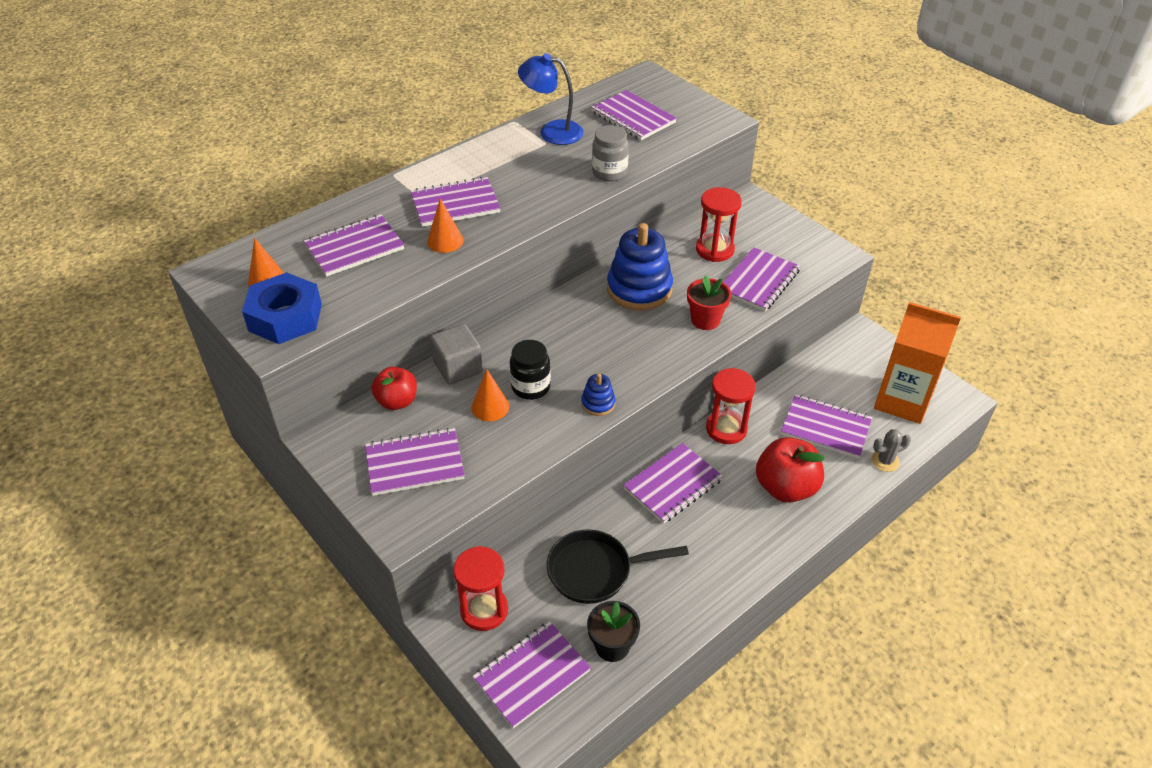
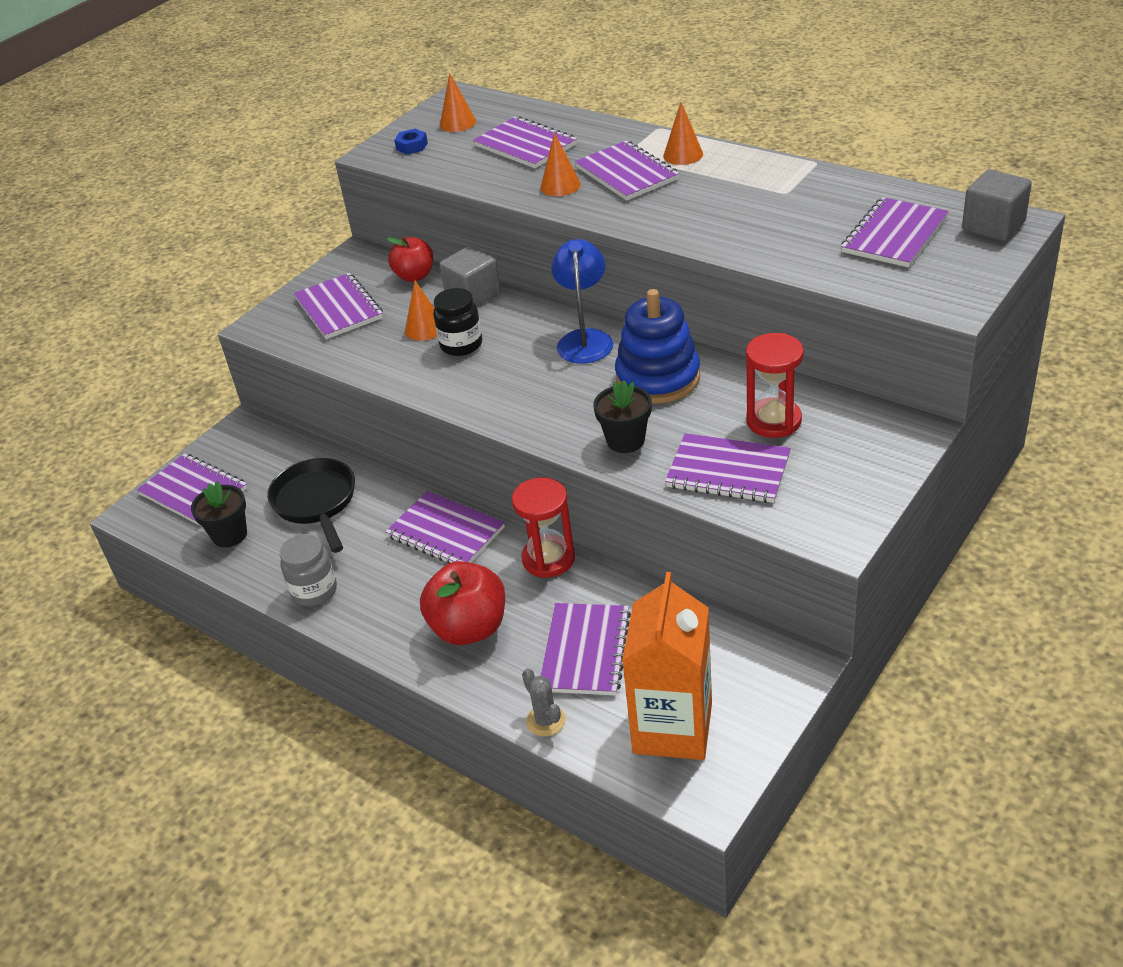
camera: 80 degrees right, 5 degrees down
blue nut [242,272,322,344] -> blue nut [394,129,428,154], size x0.44
red hourglass [453,546,508,631] -> none
blue lamp [518,53,584,145] -> blue lamp moved to [551,239,614,364]
blue stacking toy [581,373,615,416] -> none
grey jar [592,125,629,182] -> grey jar moved to [280,534,337,606]
red flower pot [687,275,731,330] -> black flower pot [593,380,652,453]
none -> orange cone [663,102,703,165]
none -> grey cube [962,169,1032,241]

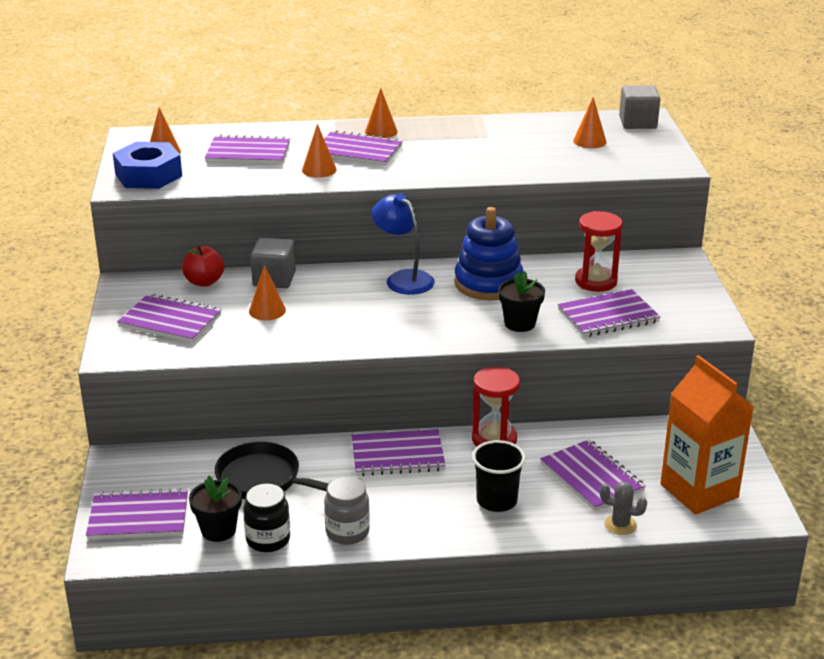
camera: 45 degrees left, 10 degrees down
blue nut [394,129,428,154] -> blue nut [113,142,182,189], size x2.25
red apple [420,561,505,645] -> black cup [472,440,526,512]
black jar [433,288,482,356] -> black jar moved to [243,483,290,552]
purple notebook [841,197,949,267] -> orange cone [573,97,607,148]

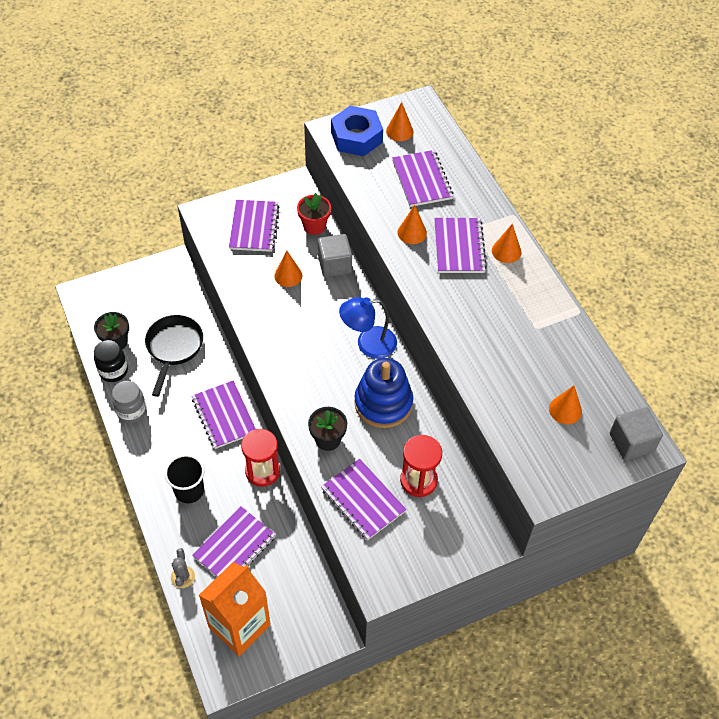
camera: 70 degrees right, 25 degrees up
purple notebook [86,488,188,540] -> none
red apple [182,245,225,287] -> red flower pot [297,193,331,235]
blue lamp [371,193,435,295] -> blue lamp turned 135 degrees counterclockwise [339,297,397,359]

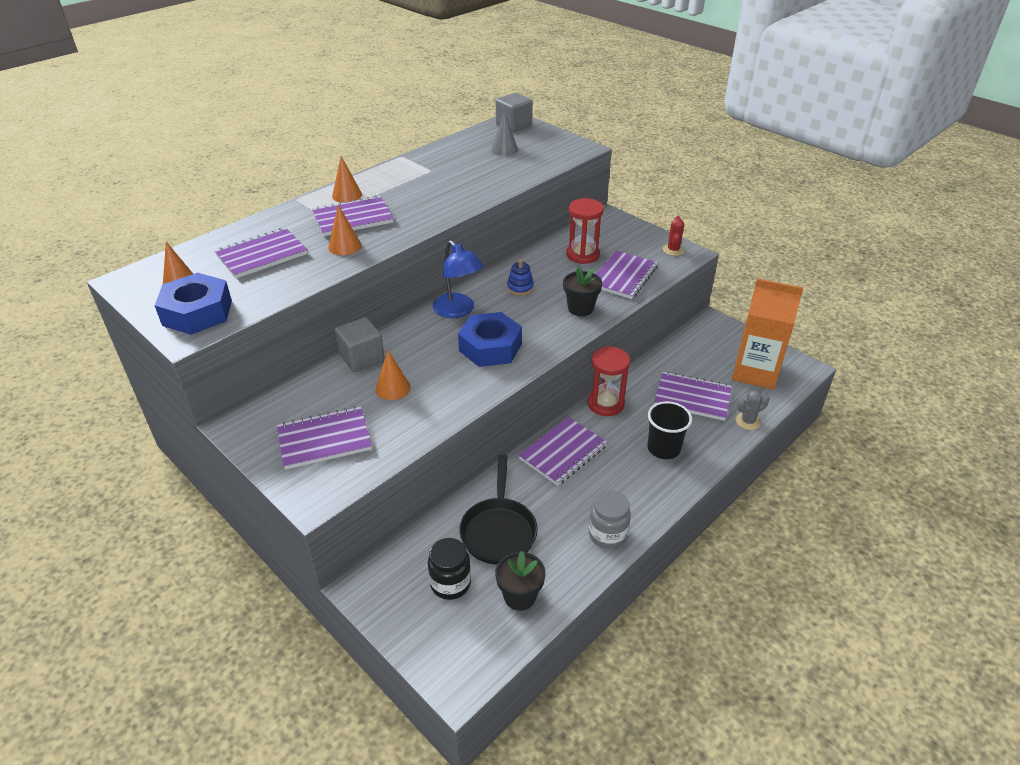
camera: 110 degrees left, 15 degrees down
black jar [94,340,128,382] -> black jar moved to [428,538,471,600]
black pan [145,315,203,397] -> black pan turned 75 degrees counterclockwise [459,454,538,565]
red flower pot [297,193,331,235] -> none
blue stacking toy [354,358,413,428] -> blue stacking toy [507,259,534,295], size x0.47
orange cone [549,386,582,424] -> grey cone [491,112,518,156]
none -> blue nut [458,312,522,367]
none -> red cactus [663,216,685,256]

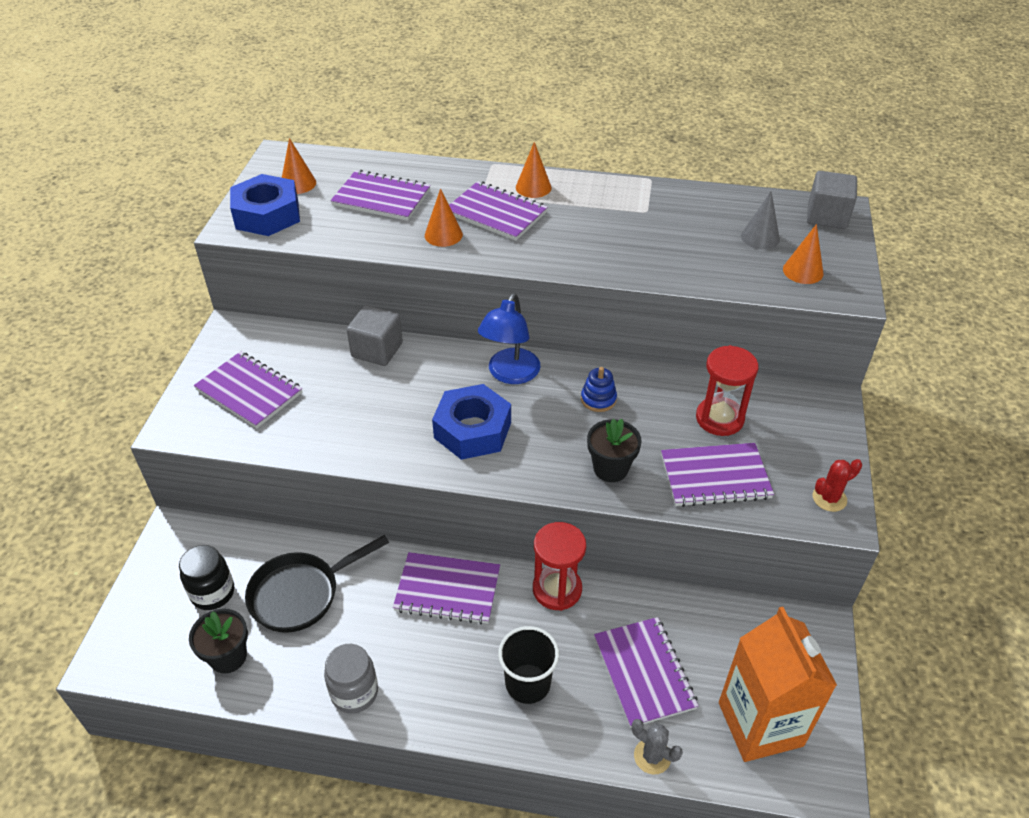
camera: 55 degrees right, 5 degrees up
orange cone [376,350,411,400] -> orange cone moved to [783,224,824,284]

